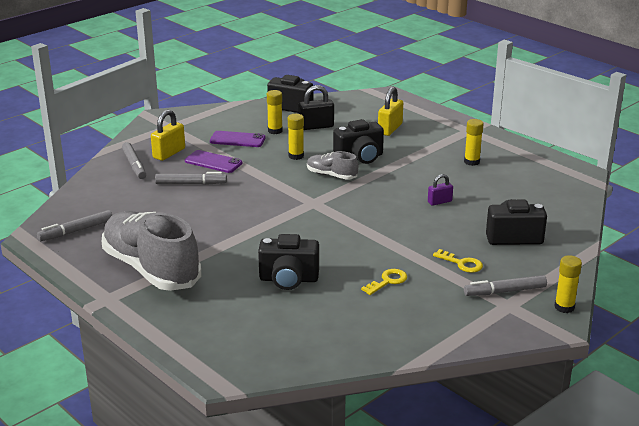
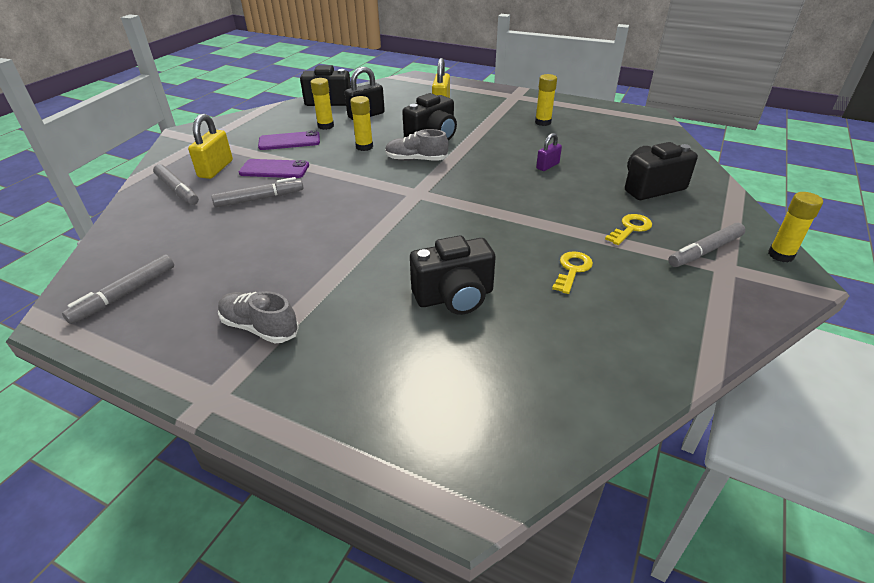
camera: 20 degrees left, 10 degrees up
grey shoe [102,211,201,291] -> grey shoe [218,291,299,343], size x0.47
yellow key [433,249,483,273] -> yellow key turned 60 degrees counterclockwise [605,214,652,245]

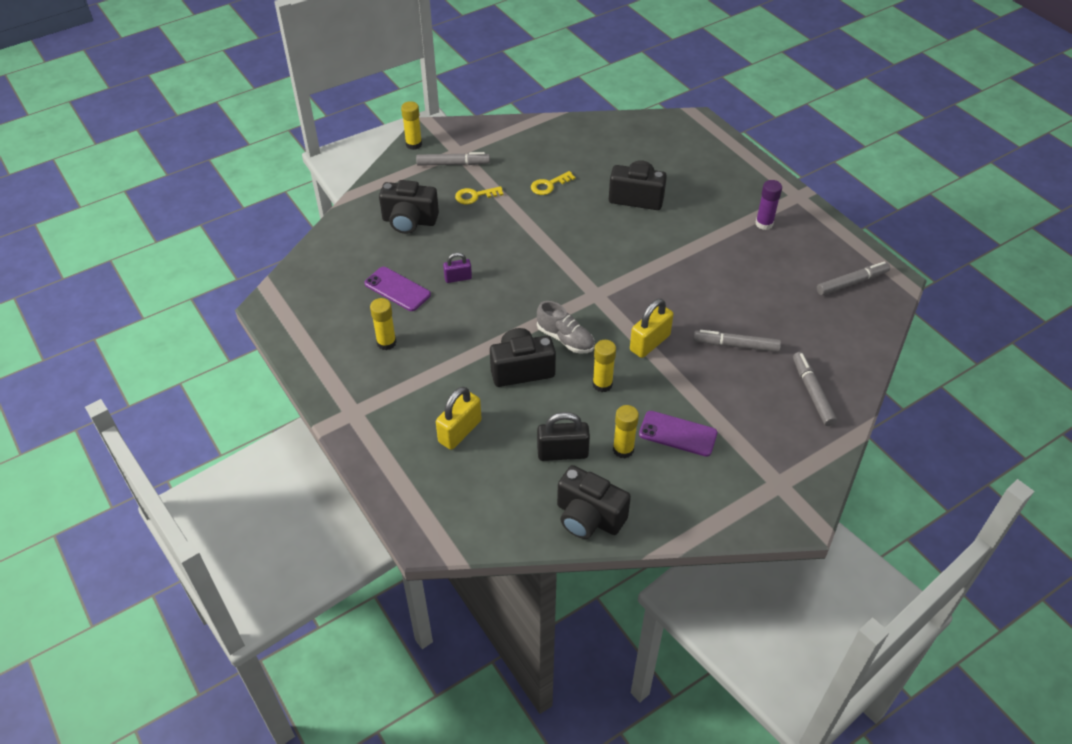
camera: 150 degrees left, 10 degrees up
yellow padlock [188,114,233,179] -> yellow padlock moved to [630,299,673,358]
grey shoe [218,291,299,343] -> purple glue stick [756,180,782,230]
purple phone [239,159,309,178] -> purple phone moved to [364,267,431,311]

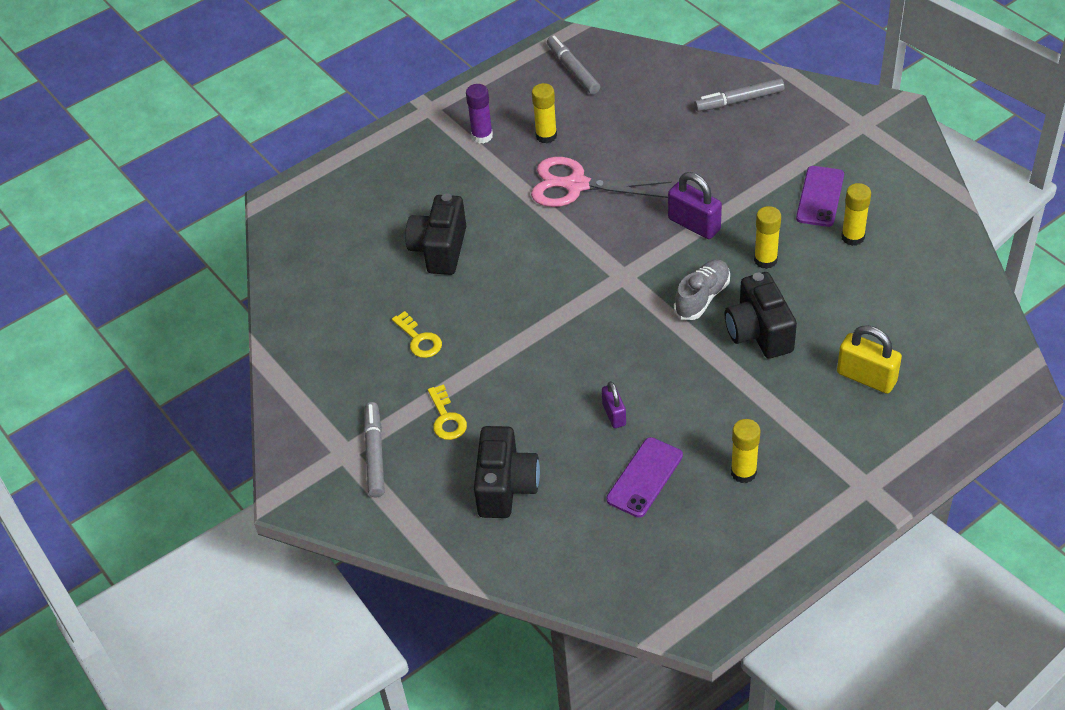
camera: 90 degrees left, 0 degrees up
yellow glue stick [401,101,422,150] -> yellow glue stick moved to [532,83,557,143]
black padlock [537,412,590,461] -> none
black camera [557,465,631,539] -> none
yellow padlock [630,299,673,358] -> purple padlock [668,172,722,239]
grey marker [693,330,781,352] -> none
none -> pink scissors [531,157,672,207]

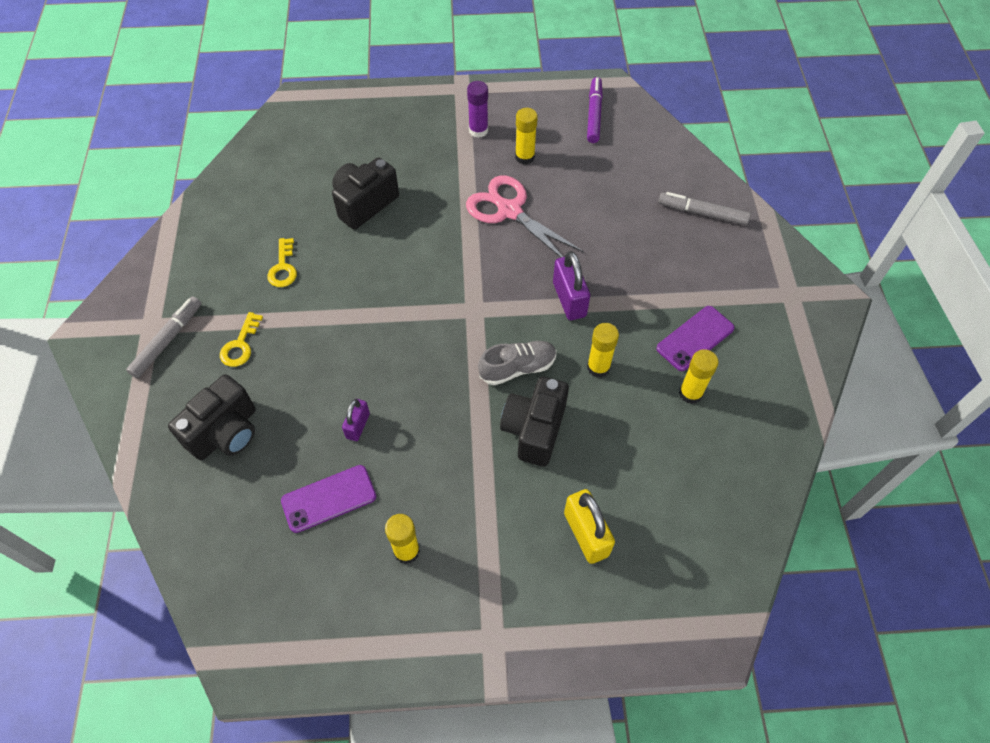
camera: 30 degrees right, 10 degrees up
grey marker [547,36,600,94] -> purple marker [587,77,603,143]

